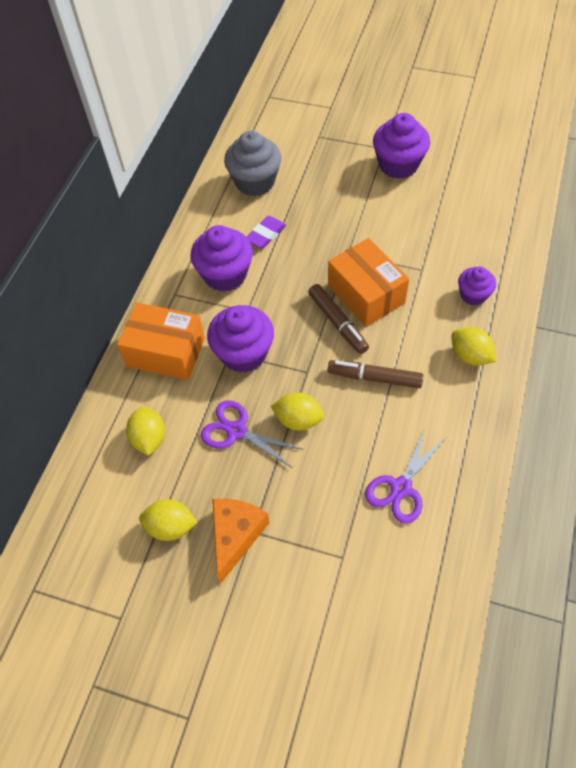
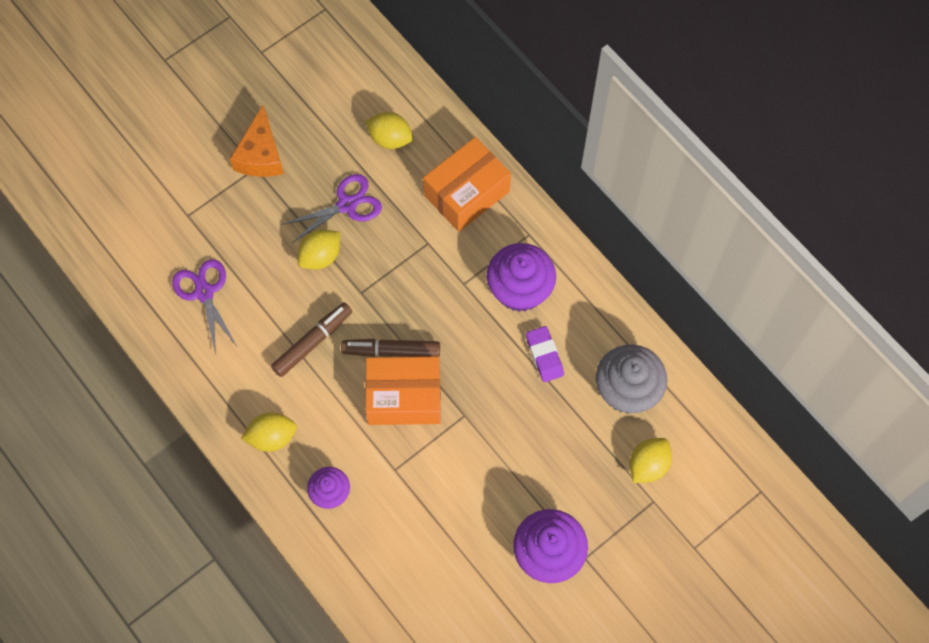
camera: 120 degrees right, 10 degrees up
yellow lemon [139,499,198,541] -> yellow lemon moved to [630,438,672,483]
purple cupcake [207,305,274,373] -> none
orange cheese [212,499,269,584] -> orange cheese turned 45 degrees clockwise [230,105,284,177]

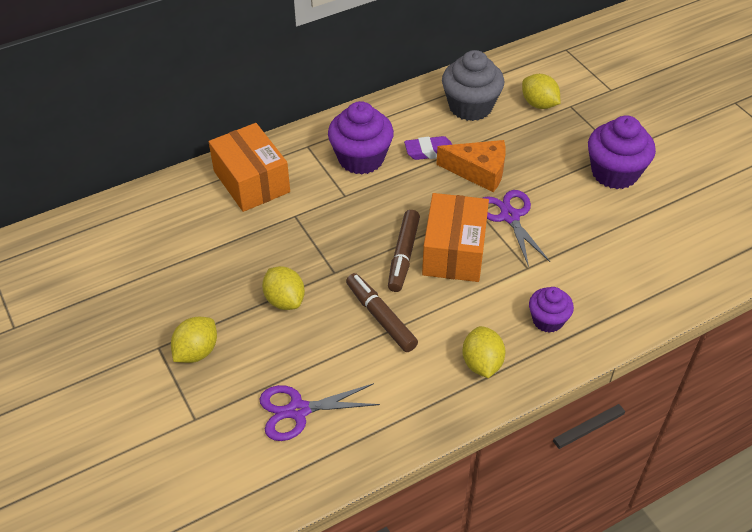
camera: 80 degrees left, 20 degrees down
orange cheese [230,105,284,177] -> orange cheese moved to [436,140,506,192]
purple scissors [281,174,382,243] -> purple scissors moved to [483,190,550,267]
yellow lemon [365,112,413,149] -> yellow lemon moved to [171,317,217,363]

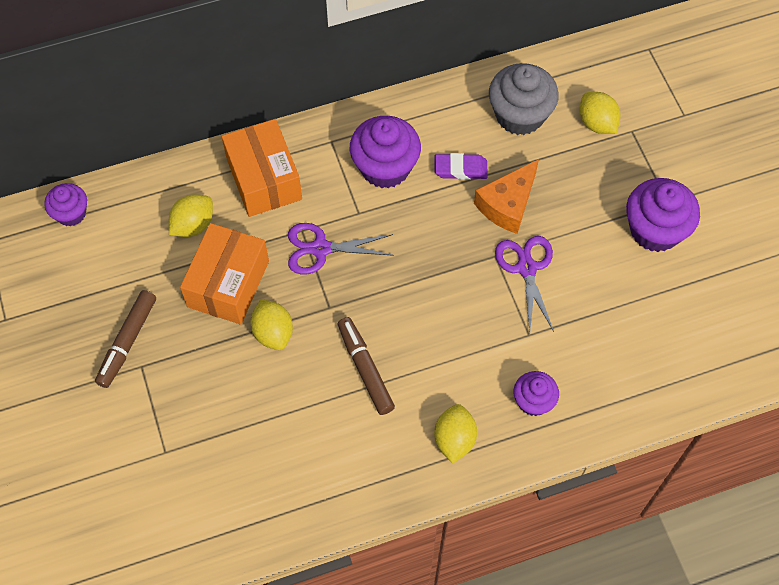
camera: 10 degrees right, 15 degrees up
yellow lemon [171,317,217,363] -> yellow lemon moved to [169,194,213,237]
purple scissors [259,383,380,441] -> purple scissors moved to [288,223,394,275]
brown marker [388,210,420,292] -> brown marker moved to [95,290,156,388]
orange box [422,193,489,282] -> orange box moved to [180,223,269,325]
orange cheese [436,140,506,192] -> orange cheese turned 105 degrees clockwise [474,159,539,234]
none -> purple cupcake [44,183,87,226]

